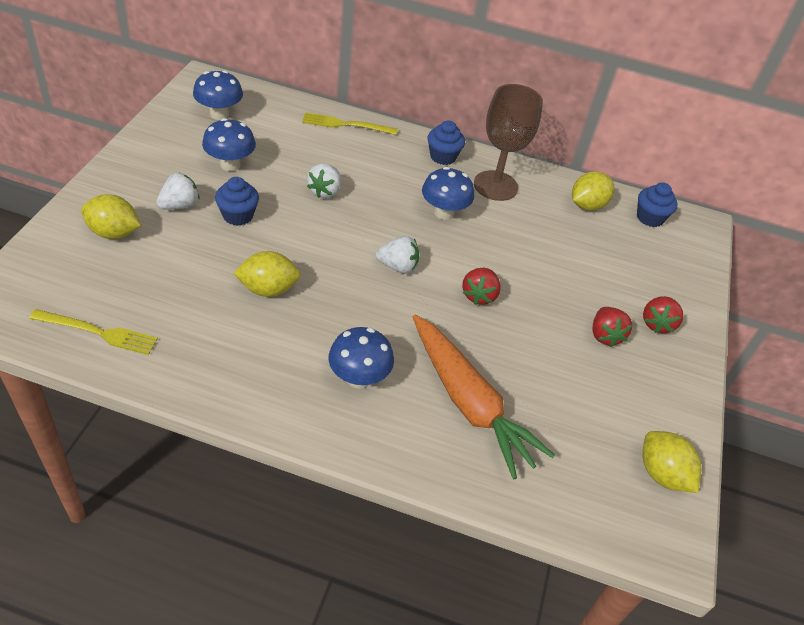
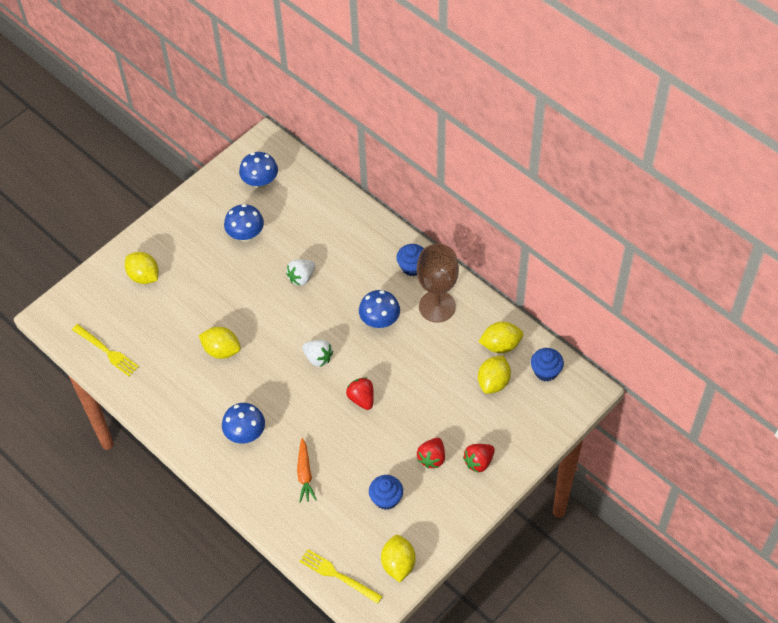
camera: 35 degrees right, 10 degrees up
white strawberry [156,173,199,210] -> none
blue cupcake [215,177,259,226] -> blue cupcake moved to [369,475,403,510]
yellow fork [302,112,398,135] -> yellow fork moved to [299,549,383,604]
orange carrot [413,315,555,479] -> orange carrot [297,438,317,503], size x0.50
red strawberry [462,268,501,305] -> red strawberry turned 105 degrees clockwise [346,377,374,410]
none -> yellow lemon [478,356,511,394]

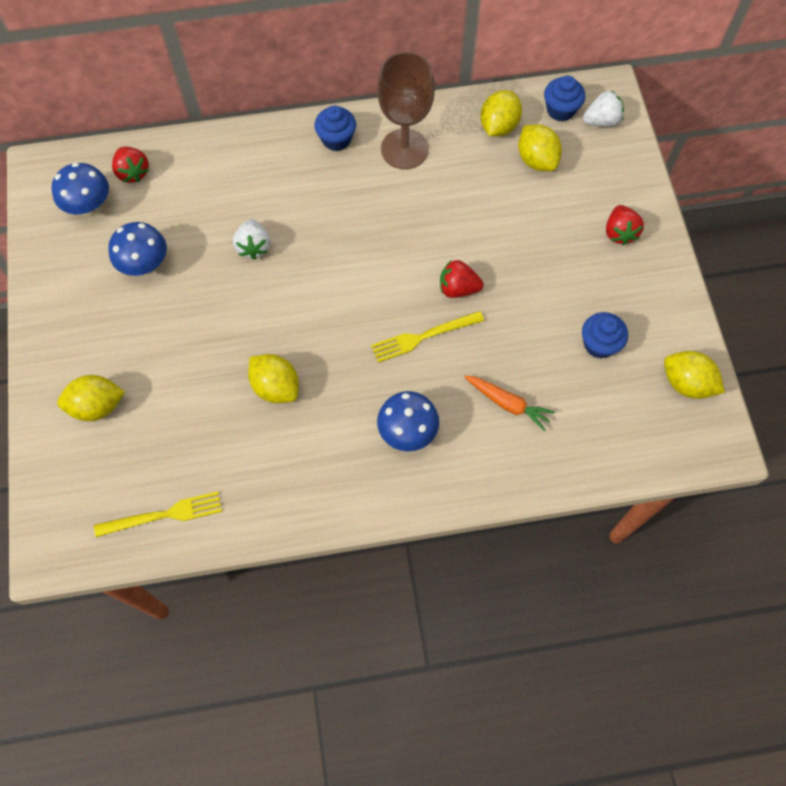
camera: 55 degrees left, 10 degrees up
yellow lemon [199,327,241,359] -> yellow lemon turned 75 degrees clockwise [248,354,299,403]
yellow fork [299,549,383,604] -> yellow fork moved to [371,311,484,363]
white strawberry [302,340,333,367] -> white strawberry moved to [583,91,624,127]
blue mushroom [359,290,400,328] -> none
red strawberry [417,438,445,468] -> red strawberry moved to [112,147,149,183]

